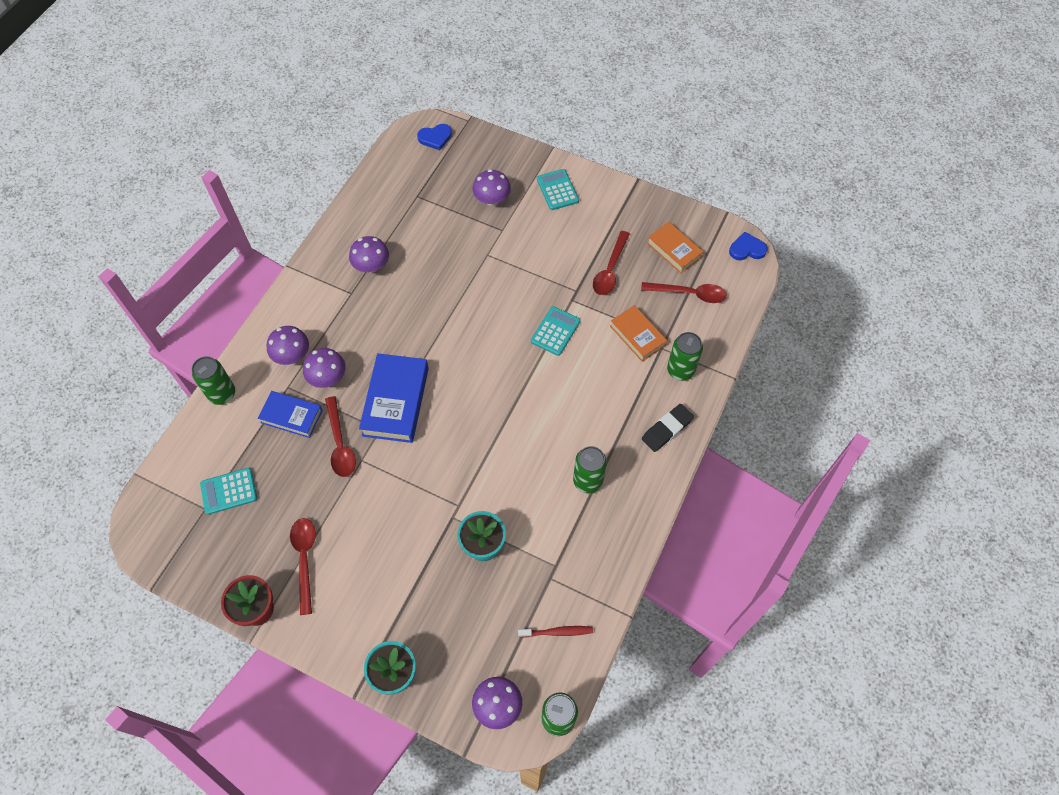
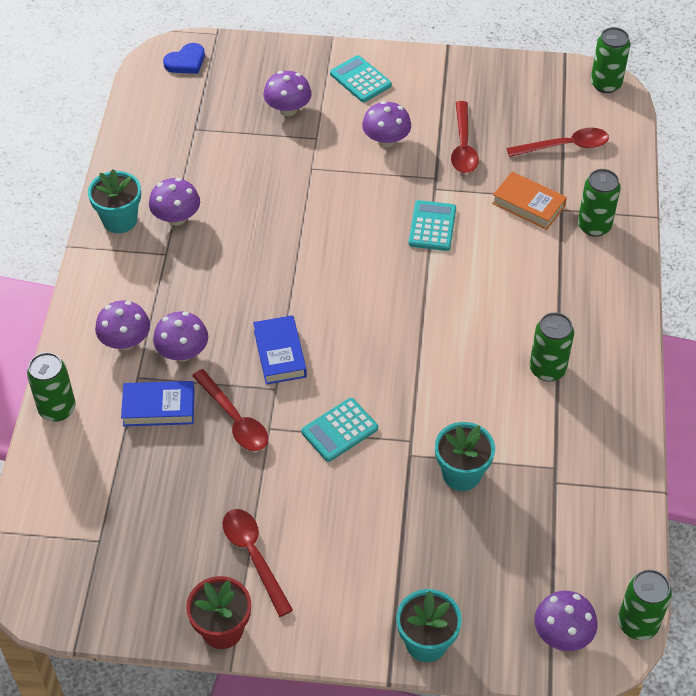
camera: 20 degrees left, 10 degrees down
turquoise calculator [200,468,257,515] -> turquoise calculator moved to [301,398,378,462]
blue book [359,353,429,443] -> blue book [253,315,307,385], size x0.63
red toothbrush [518,626,593,638] -> none
black eraser [642,404,694,452] -> none
orange book [647,222,703,273] -> none
blue heart [729,232,767,261] -> green can [591,27,630,93]
none -> turquoise flower pot [88,169,141,233]
none -> purple mushroom [362,101,411,148]

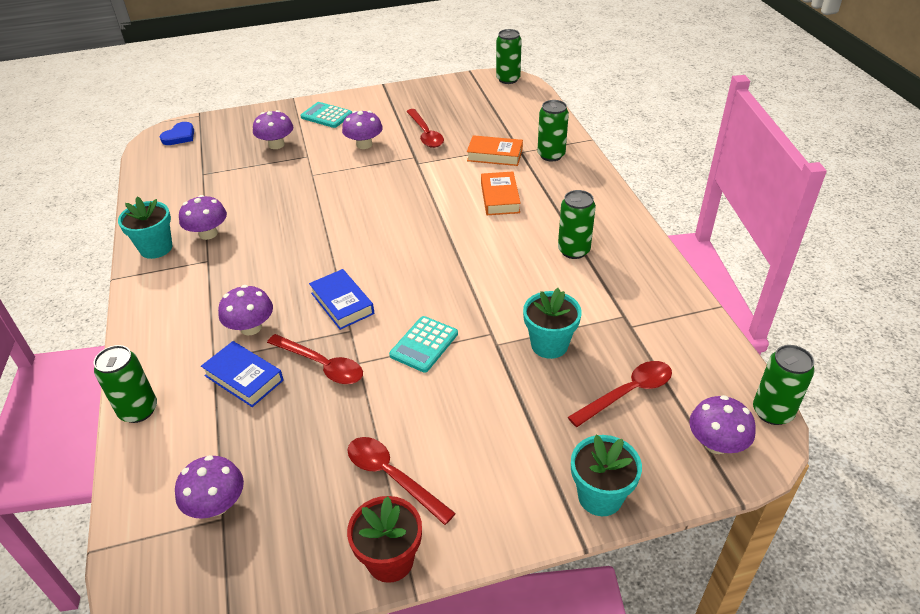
camera: 20 degrees left, 10 degrees down
purple mushroom [95,301,150,350] -> purple mushroom moved to [175,455,244,519]
blue book [121,381,194,426] -> blue book turned 60 degrees clockwise [201,341,284,407]
turquoise calculator [409,200,456,251] -> none
red spoon [506,128,609,157] -> red spoon moved to [568,361,672,427]
none -> orange book [481,172,521,215]

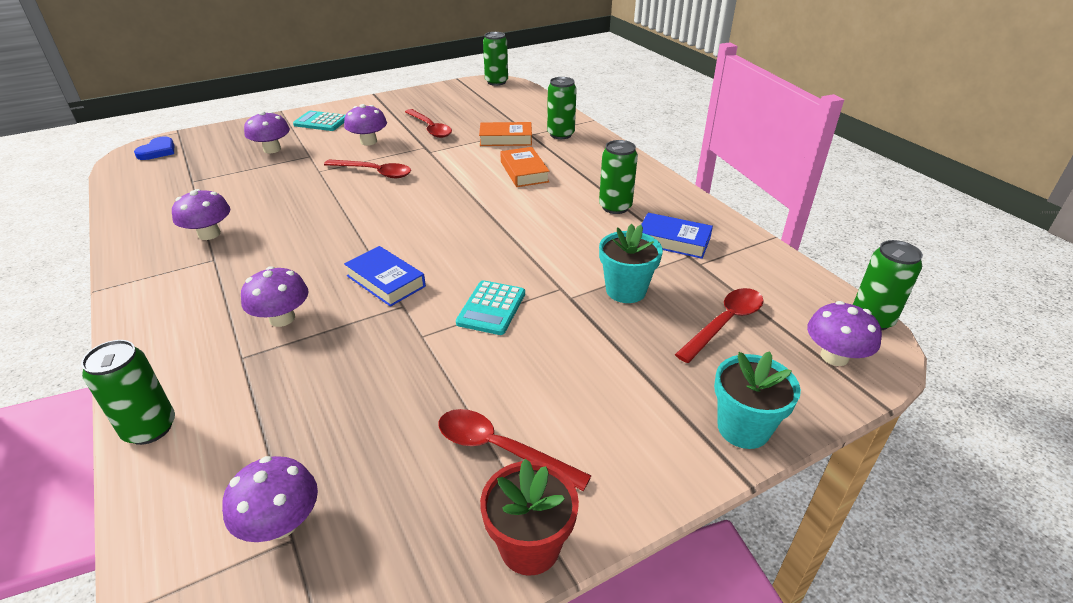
camera: 15 degrees left, 5 degrees down
turquoise flower pot [118,197,172,259] -> none
blue book [201,341,284,407] -> blue book moved to [641,213,713,259]
red spoon [267,334,363,384] -> red spoon moved to [324,159,411,178]

